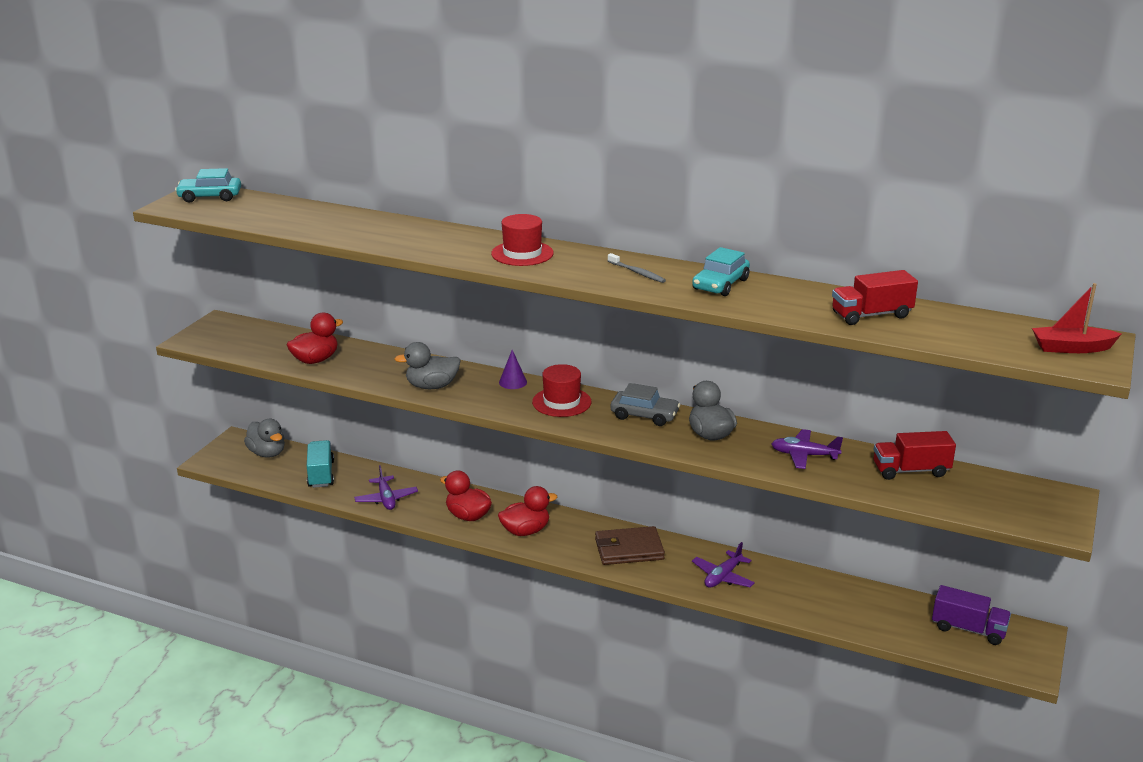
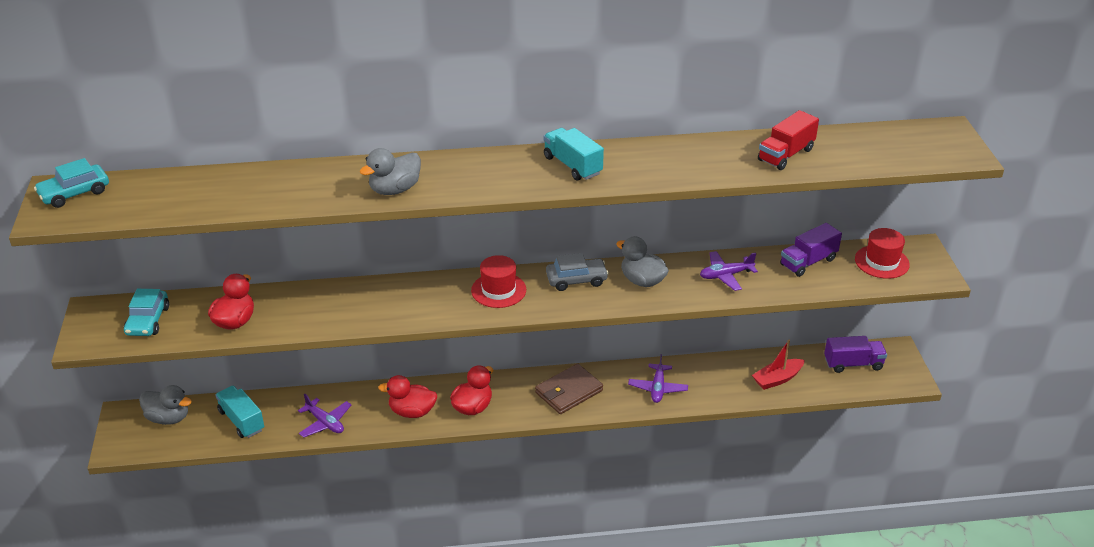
camera: 30 degrees left, 10 degrees up
grey duck [395,342,461,389] -> grey duck moved to [360,148,421,195]
red hat [491,214,554,266] -> red hat moved to [855,228,910,279]
purple cone [499,350,527,389] -> none
grey toothbrush [608,253,666,283] -> turquoise truck [544,128,604,181]
turquoise car [692,247,750,296] -> turquoise car moved to [124,289,169,336]
red truck [874,431,956,480] -> purple truck [780,223,842,277]
red boat [1032,283,1121,353] -> red boat moved to [752,340,805,390]

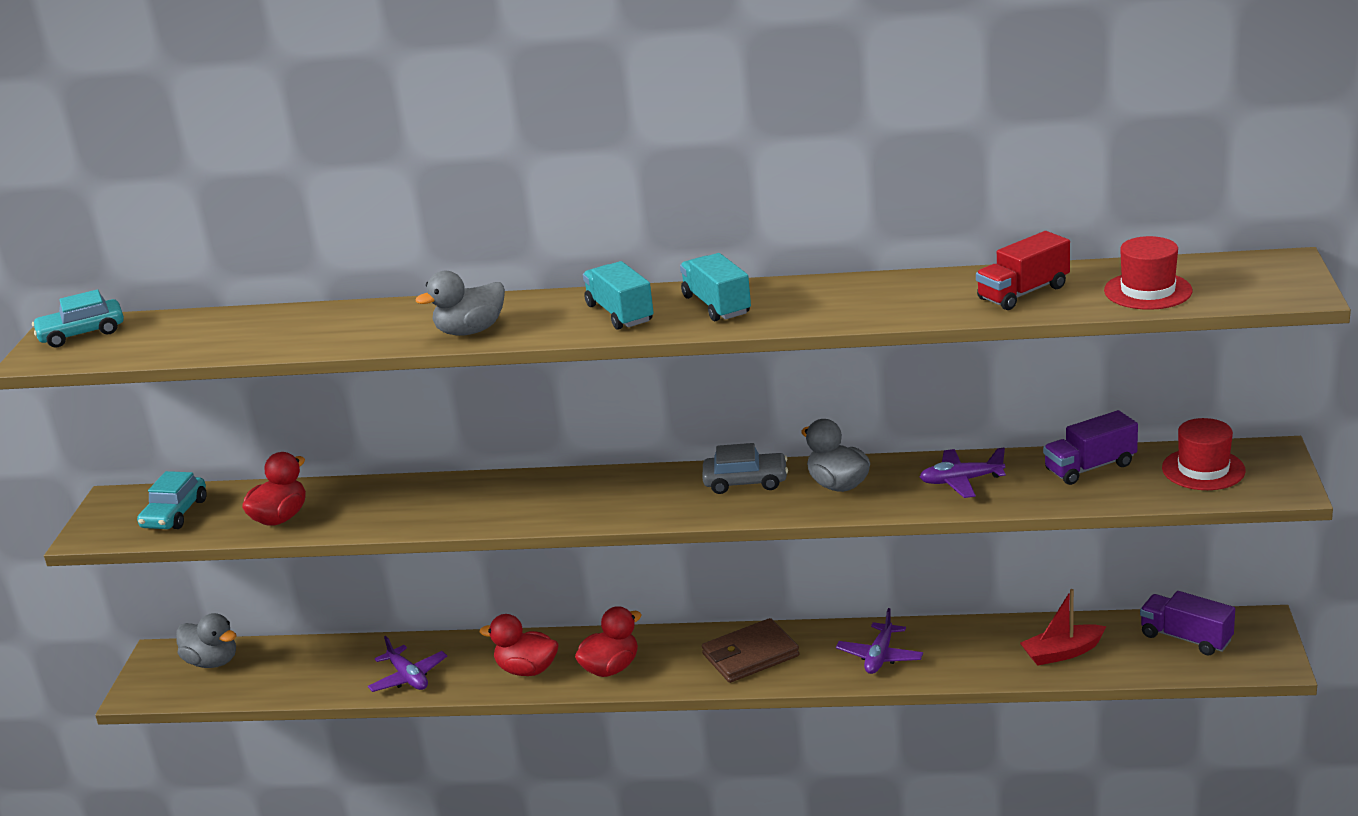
camera: 15 degrees right, 10 degrees down
turquoise truck [215,386,264,438] -> turquoise truck moved to [583,261,654,330]
red hat [471,255,526,308] -> red hat moved to [1104,236,1192,310]
purple truck [824,336,887,373] -> purple truck turned 150 degrees counterclockwise [1140,591,1235,656]

